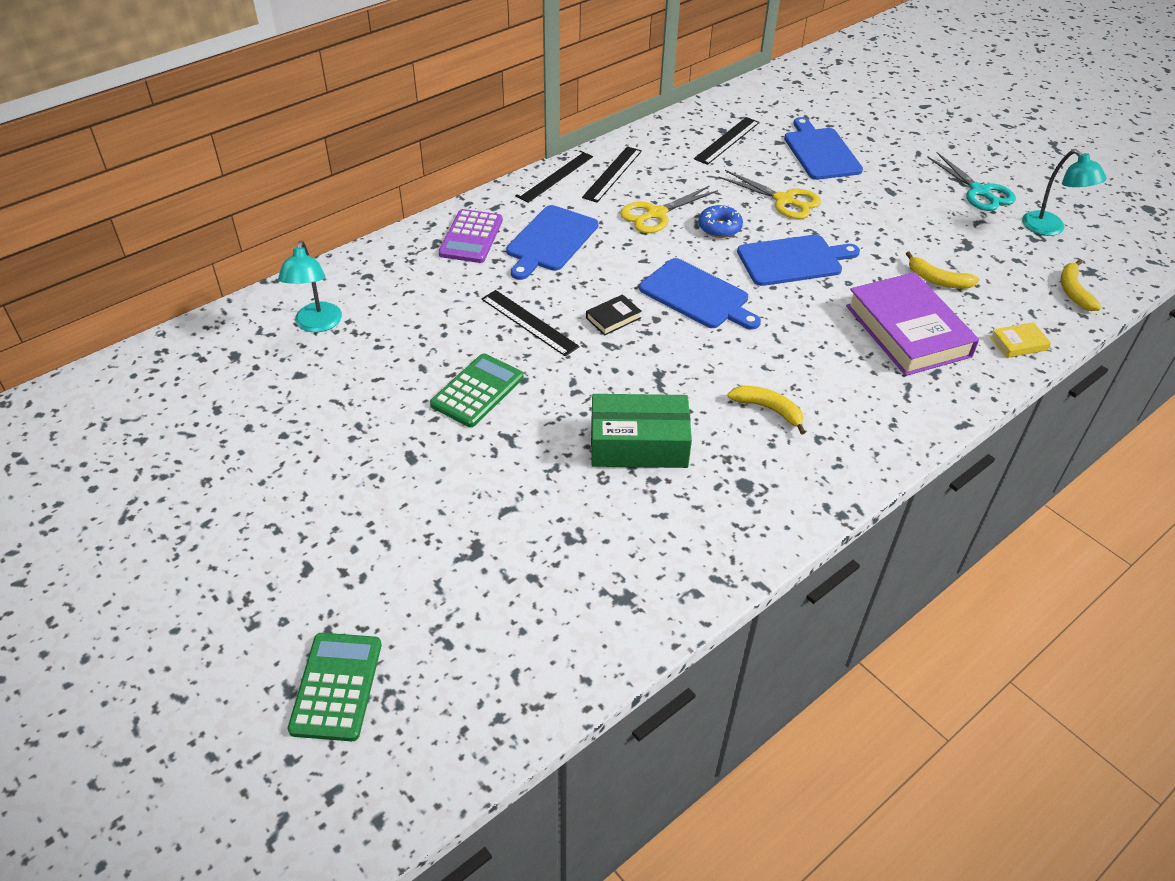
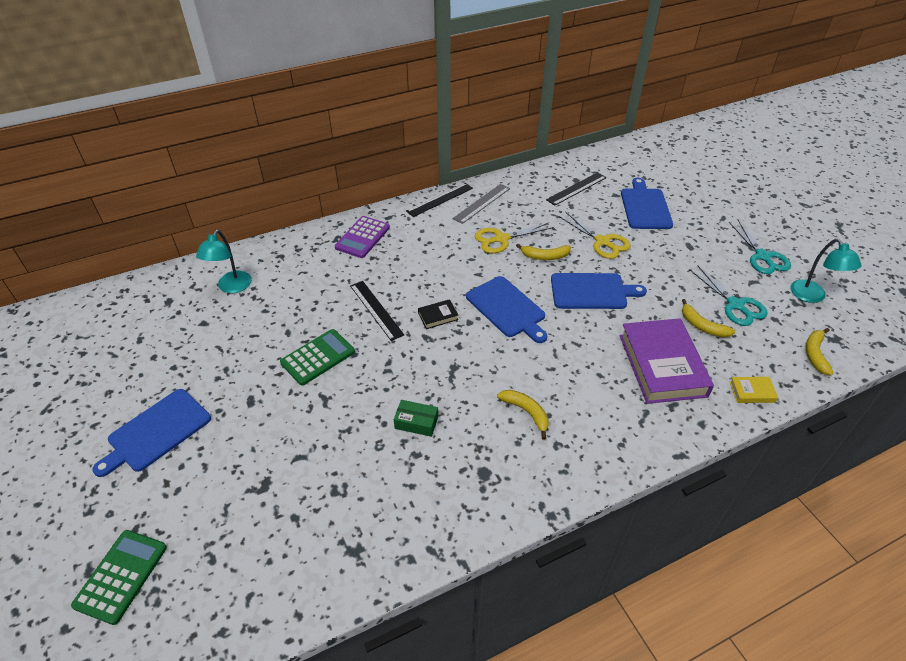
camera: 15 degrees right, 0 degrees up
blue cutting board [506,205,598,280] -> blue cutting board moved to [92,389,211,477]
black ruler [582,146,642,203] -> grey ruler [453,184,510,224]
green box [591,394,692,468] -> green box [394,400,438,437], size x0.53
blue donut [698,205,743,238] -> yellow banana [516,243,571,260]
none -> turquoise scissors [689,265,767,326]

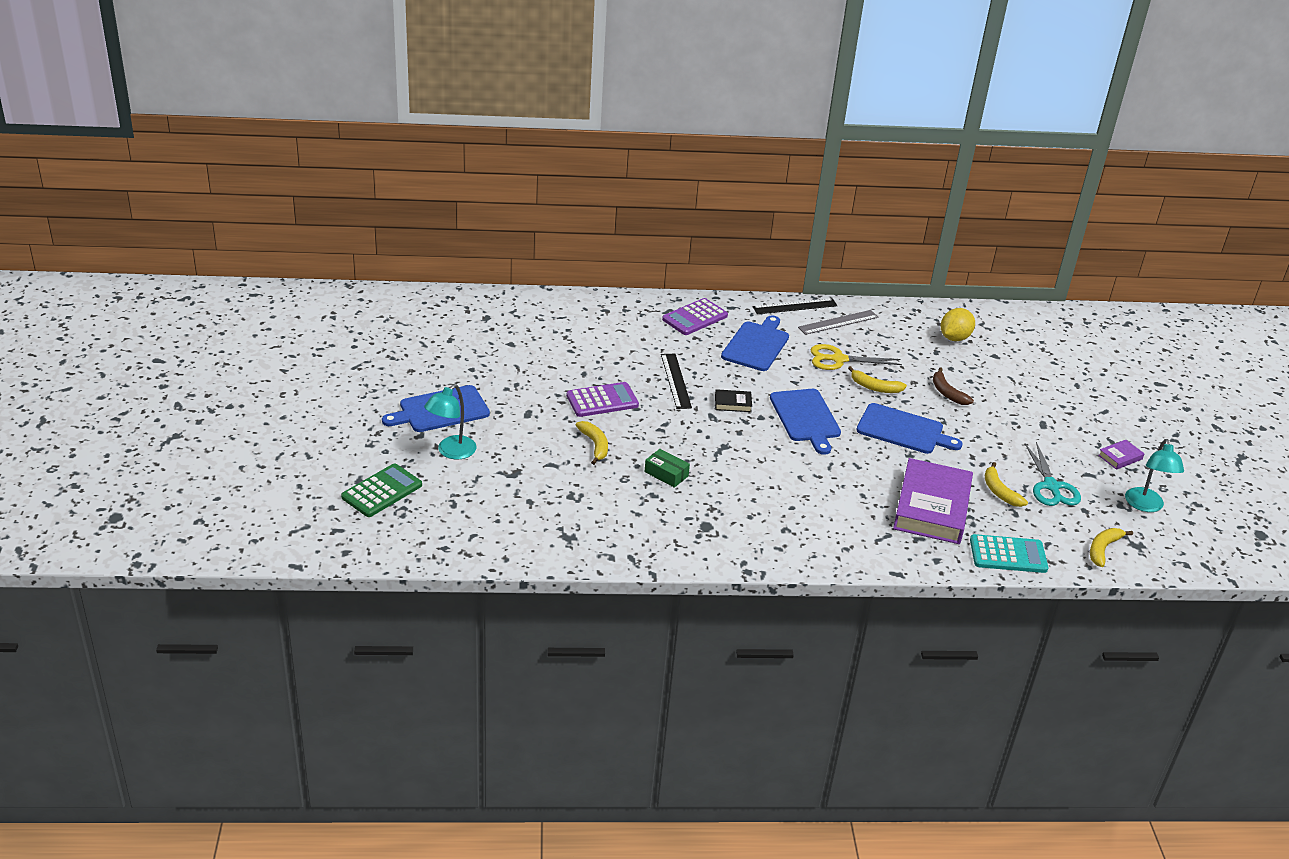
camera: 20 degrees right, 10 degrees down
turquoise lamp [196,230,251,293] -> turquoise lamp moved to [424,384,477,459]
green calculator [280,329,355,385] -> purple calculator [567,382,639,417]
yellow banana [497,390,549,440] -> yellow banana moved to [576,421,608,465]
black ruler [546,172,606,206] -> yellow lemon [941,308,975,341]
yellow scissors [559,212,631,259] -> brown banana [933,367,974,405]
blue cutting board [621,178,673,229] -> blue cutting board moved to [721,315,789,371]
turquoise scissors [729,220,791,274] -> purple book [1098,440,1144,470]
yellow book [730,377,778,403] -> turquoise calculator [970,534,1048,573]

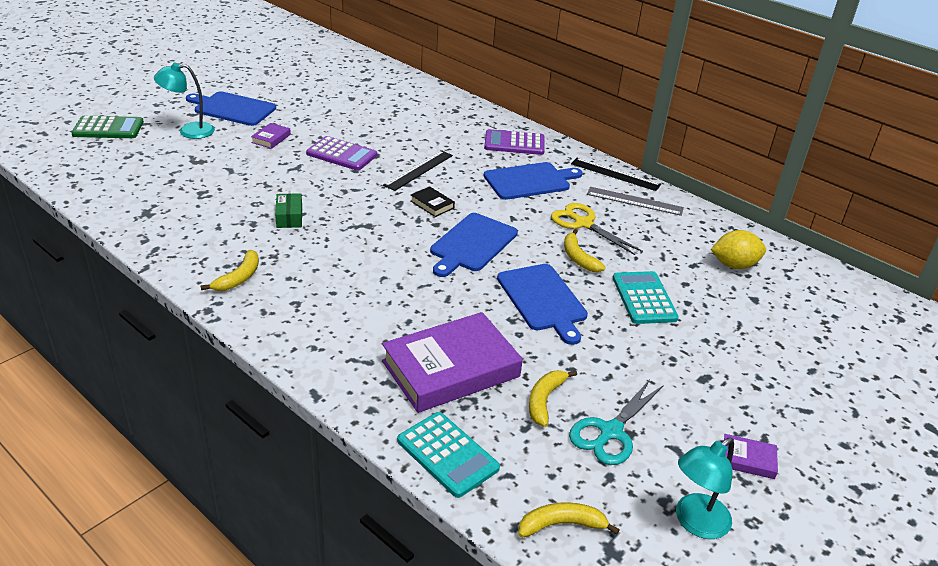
camera: 45 degrees right, 0 degrees up
yellow banana [576,421,608,465] -> yellow banana moved to [200,250,259,291]
brown banana [933,367,974,405] -> turquoise calculator [613,271,679,324]
none -> purple book [251,123,291,149]

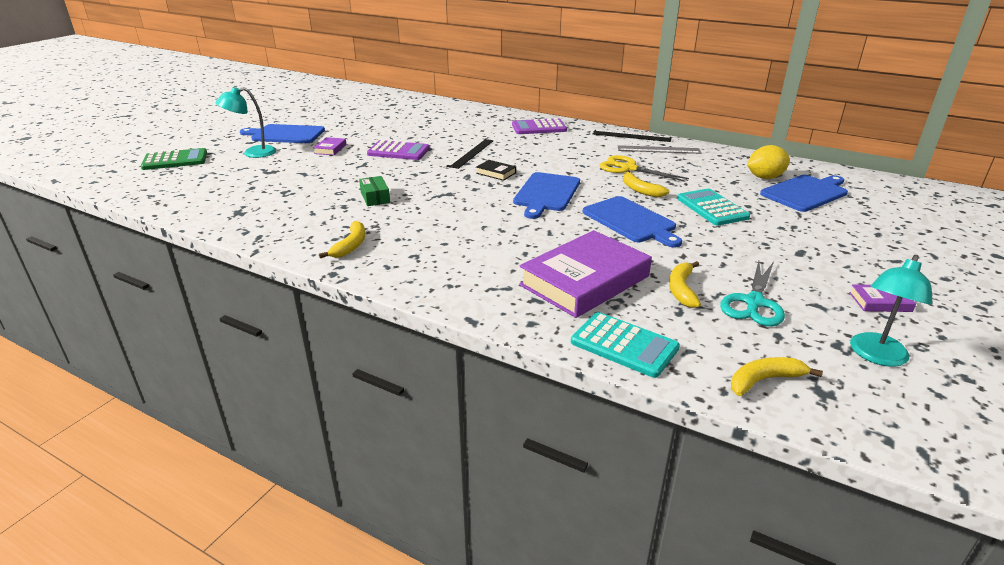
camera: 10 degrees left, 5 degrees down
blue cutting board [484,162,583,200] -> blue cutting board moved to [760,175,848,212]

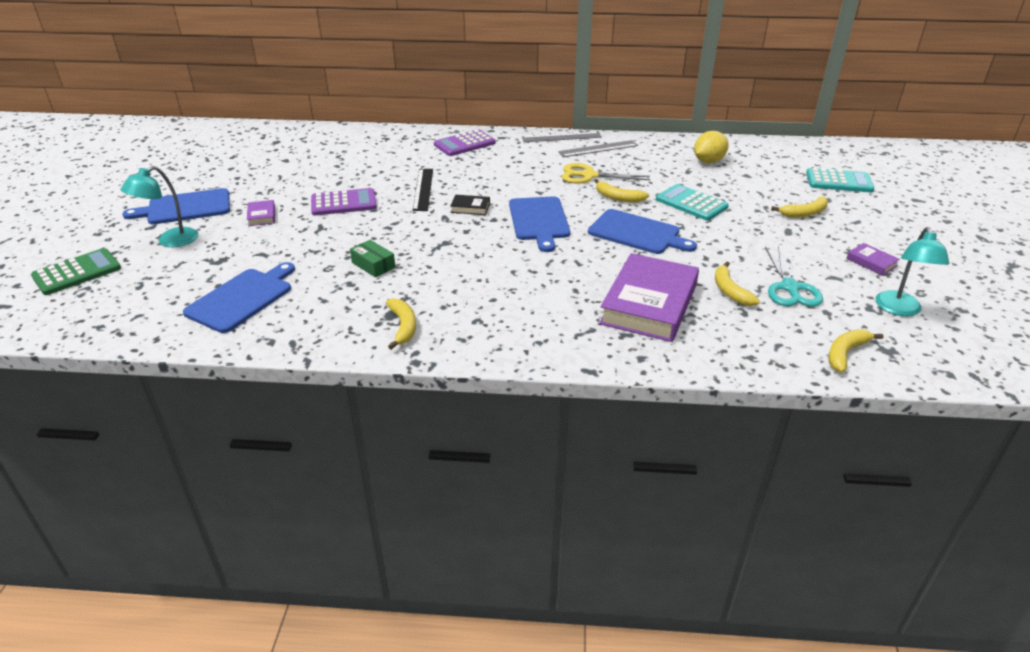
camera: 25 degrees left, 5 degrees up
turquoise calculator [571,312,680,378] -> turquoise calculator moved to [806,168,875,192]
black ruler [593,130,672,142] -> grey ruler [522,132,602,142]
blue cutting board [760,175,848,212] -> blue cutting board moved to [183,262,295,333]
purple book [849,284,916,312] -> purple book turned 75 degrees clockwise [846,243,900,276]
none -> yellow banana [771,197,828,218]

